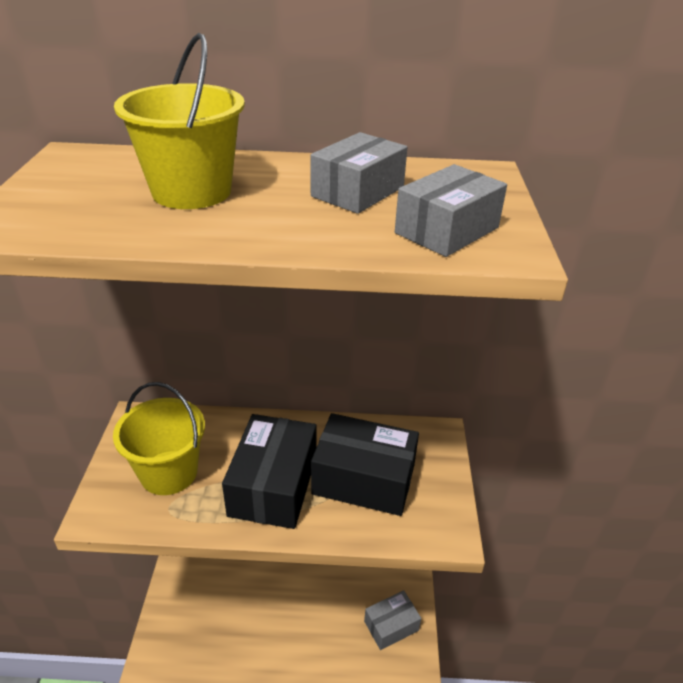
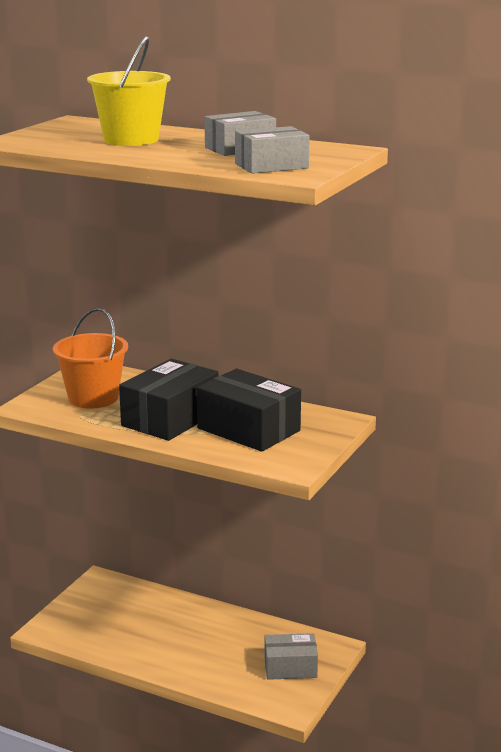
camera: 25 degrees right, 15 degrees down
yellow bucket [113,382,205,495] -> orange bucket [53,308,128,409]

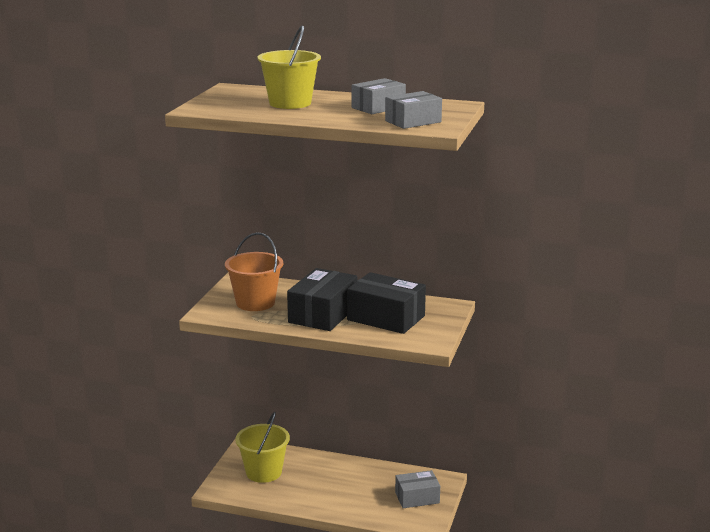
camera: 10 degrees left, 0 degrees up
none -> yellow bucket [235,412,290,483]

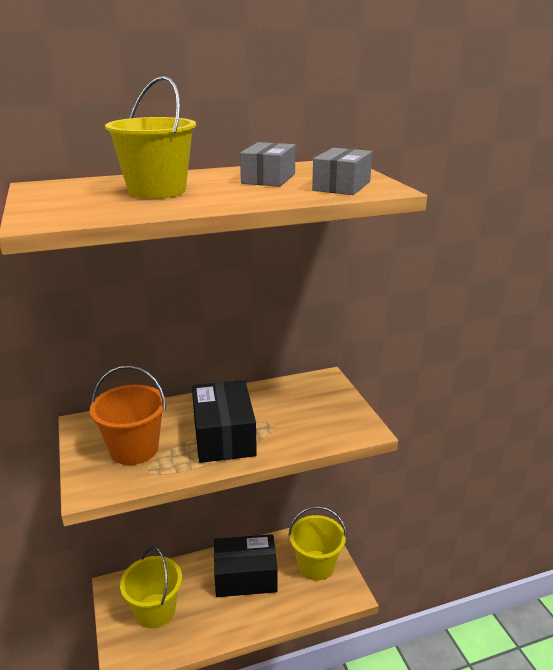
camera: 35 degrees left, 5 degrees up
black box [347,272,426,334] -> black box moved to [214,534,278,597]
grey box [395,470,440,508] -> yellow bucket [289,506,347,581]

